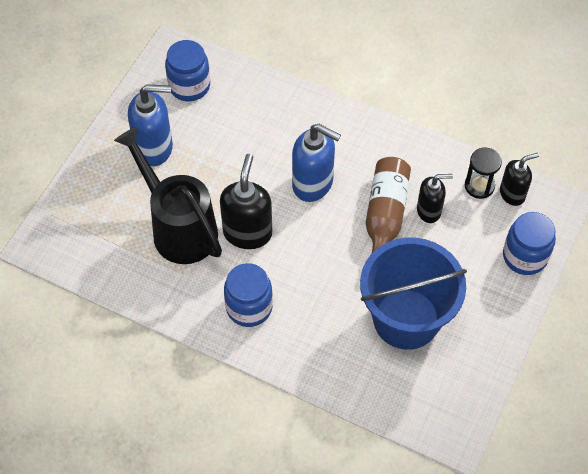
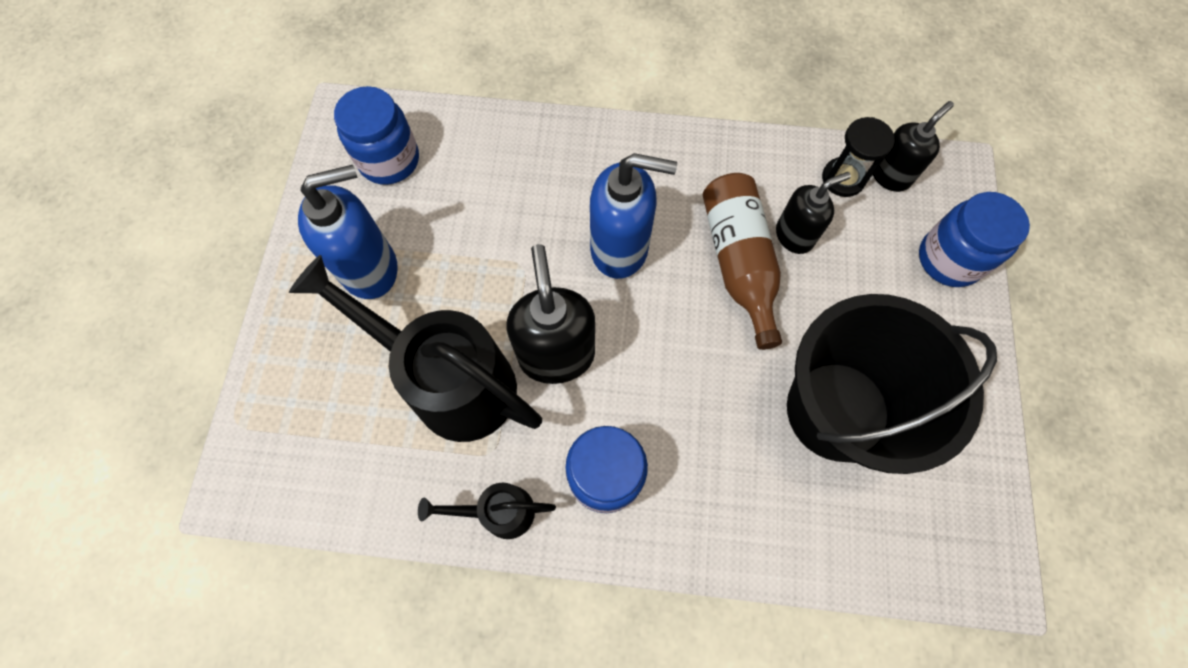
camera: 20 degrees left, 10 degrees up
blue bucket [360,238,467,350] -> black bucket [787,294,997,474]
none -> black watering can [418,483,556,539]

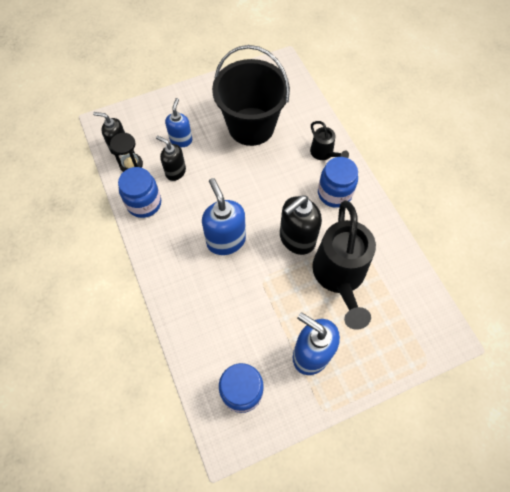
camera: 120 degrees left, 5 degrees down
black watering can [418,483,556,539] -> black watering can moved to [310,121,349,160]
brown bottle [703,173,782,350] -> none
blue jar [919,192,1030,287] -> blue jar moved to [118,167,161,218]
none -> blue soap dispenser [165,98,192,147]

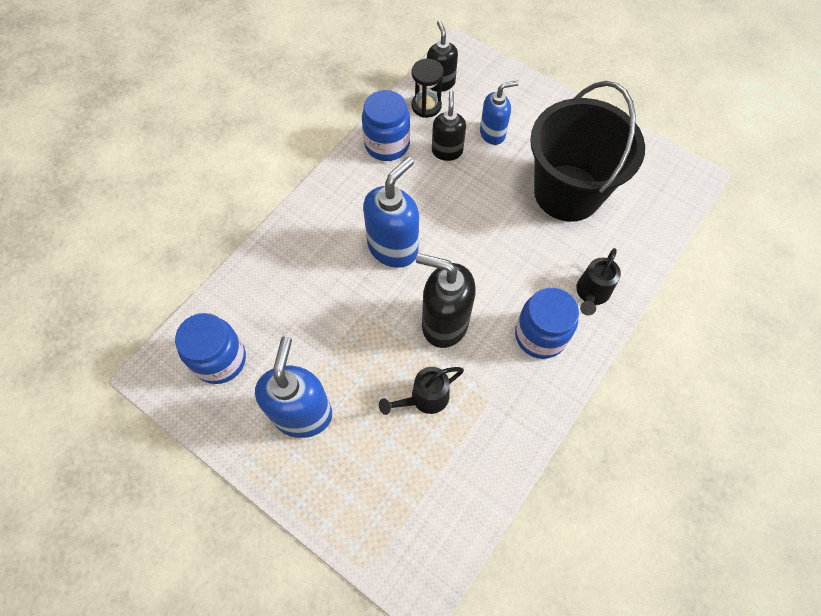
camera: 60 degrees right, 0 degrees up
black watering can [312,200,376,330] -> black watering can [379,367,464,415], size x0.48

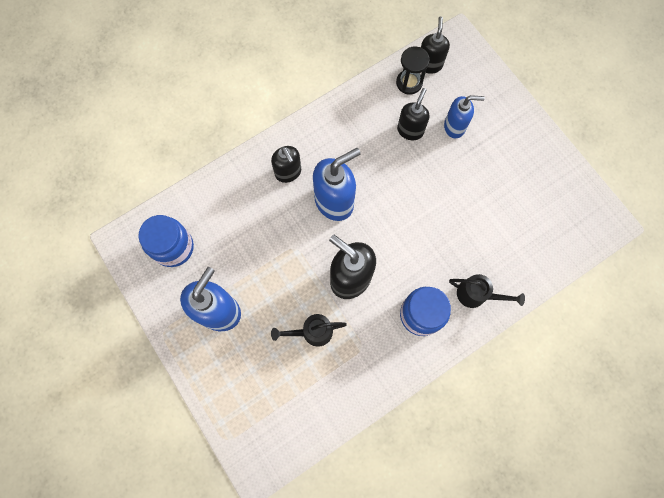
camera: 20 degrees right, 10 degrees up
blue jar [362,90,410,161] -> none
black bucket [530,81,645,222] -> none
black watering can [576,248,621,315] -> black watering can turned 120 degrees counterclockwise [449,274,525,308]
none -> black soap dispenser [271,146,301,183]

